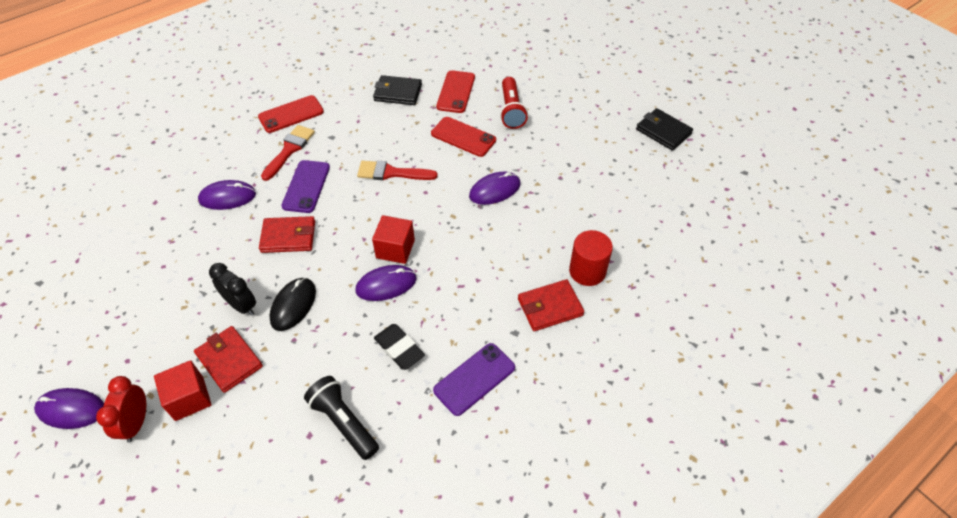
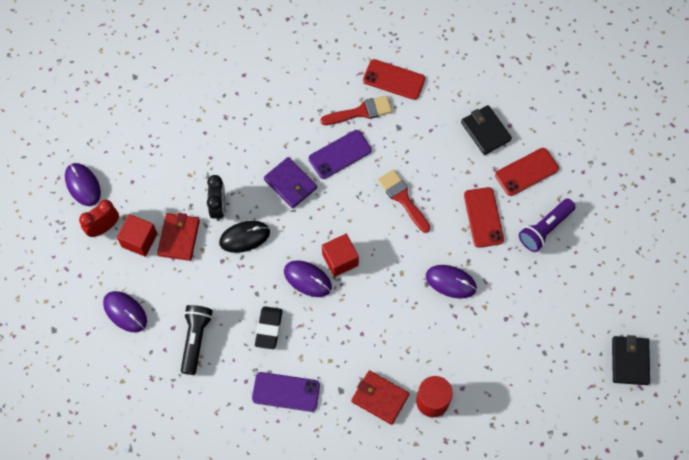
camera: 50 degrees right, 15 degrees up
purple mouse [198,180,256,210] -> purple mouse moved to [103,291,147,332]
red wallet [259,216,315,253] -> purple wallet [264,157,317,209]
red flashlight [500,77,528,129] -> purple flashlight [519,199,576,252]

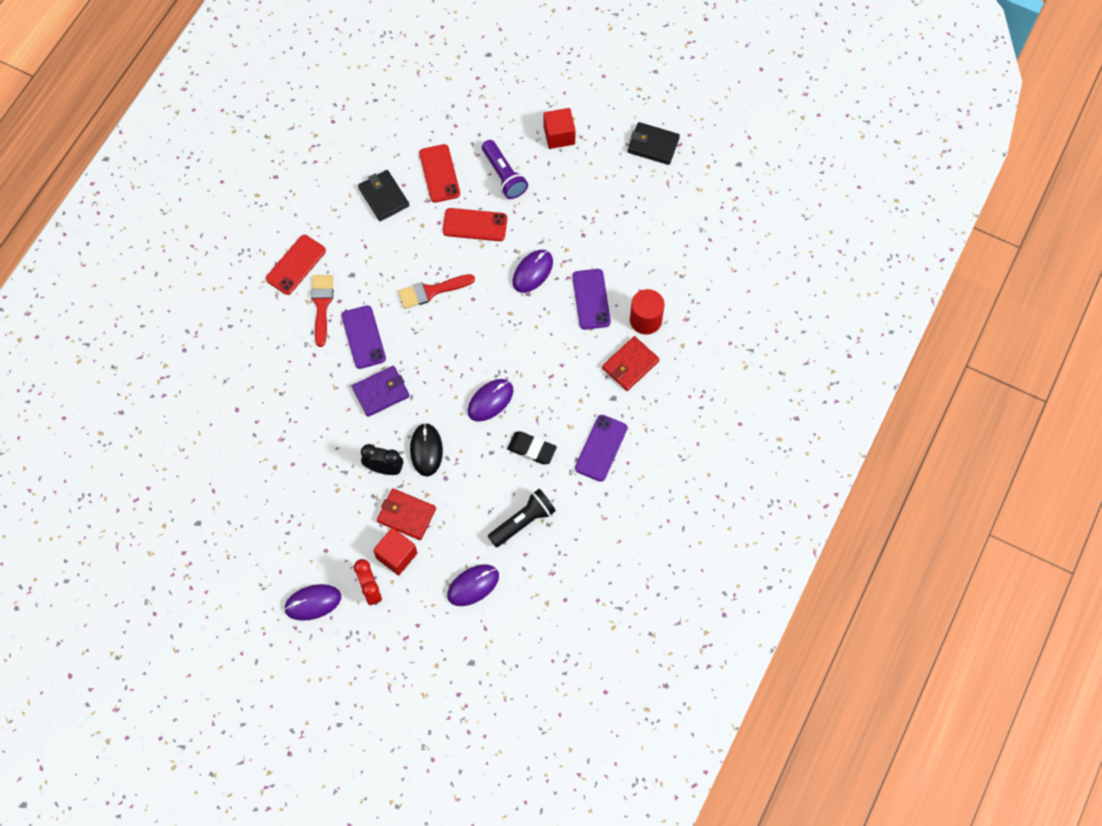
camera: 75 degrees left, 0 degrees up
black flashlight [181,305,213,375] -> black flashlight turned 120 degrees clockwise [488,489,556,547]
red cube [322,234,359,277] -> red cube moved to [543,108,576,149]
black wallet [461,105,512,155] -> black wallet turned 75 degrees clockwise [358,170,409,221]
none -> purple phone [572,269,611,330]

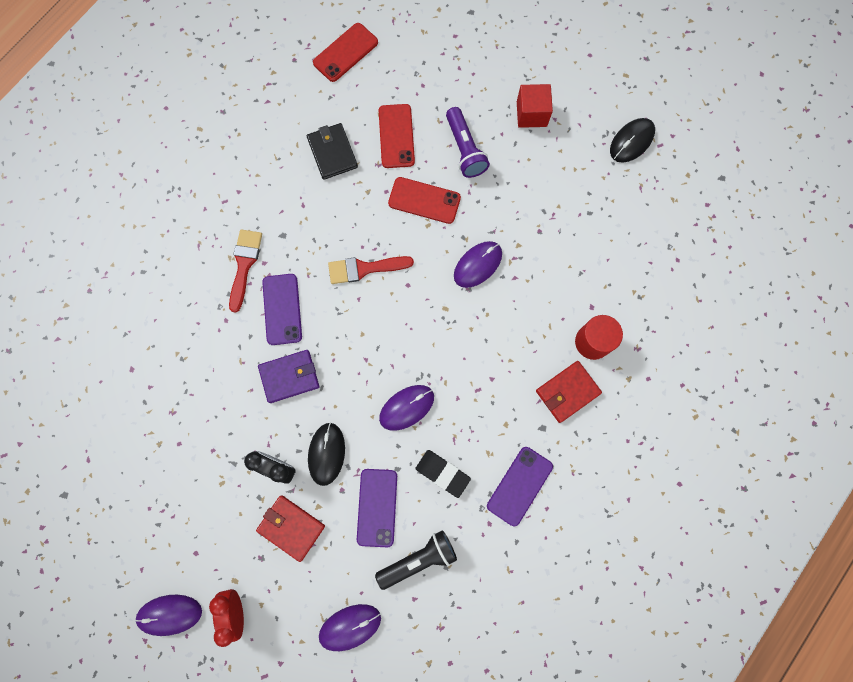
camera: 10 degrees right, 10 degrees up
red phone [266,235,326,295] -> red phone moved to [313,23,378,82]
red cube [373,528,417,576] -> none
purple phone [572,269,611,330] -> purple phone moved to [357,469,397,547]
black wallet [628,122,680,165] -> black mouse [610,118,655,163]

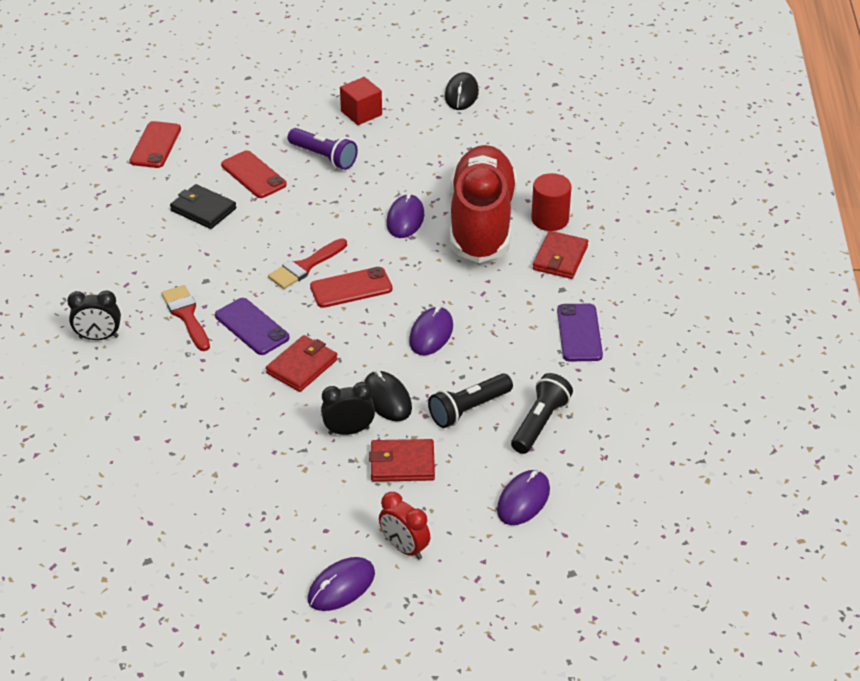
camera: 35 degrees left, 35 degrees down
purple wallet [258,350,319,403] -> red wallet [266,335,338,392]
purple phone [357,469,397,547] -> black flashlight [428,373,513,428]
red phone [388,177,461,224] -> red phone moved to [310,267,393,308]
black eraser [416,450,471,498] -> none
none -> black clock [67,291,121,340]
none -> red shoe [450,145,517,263]

